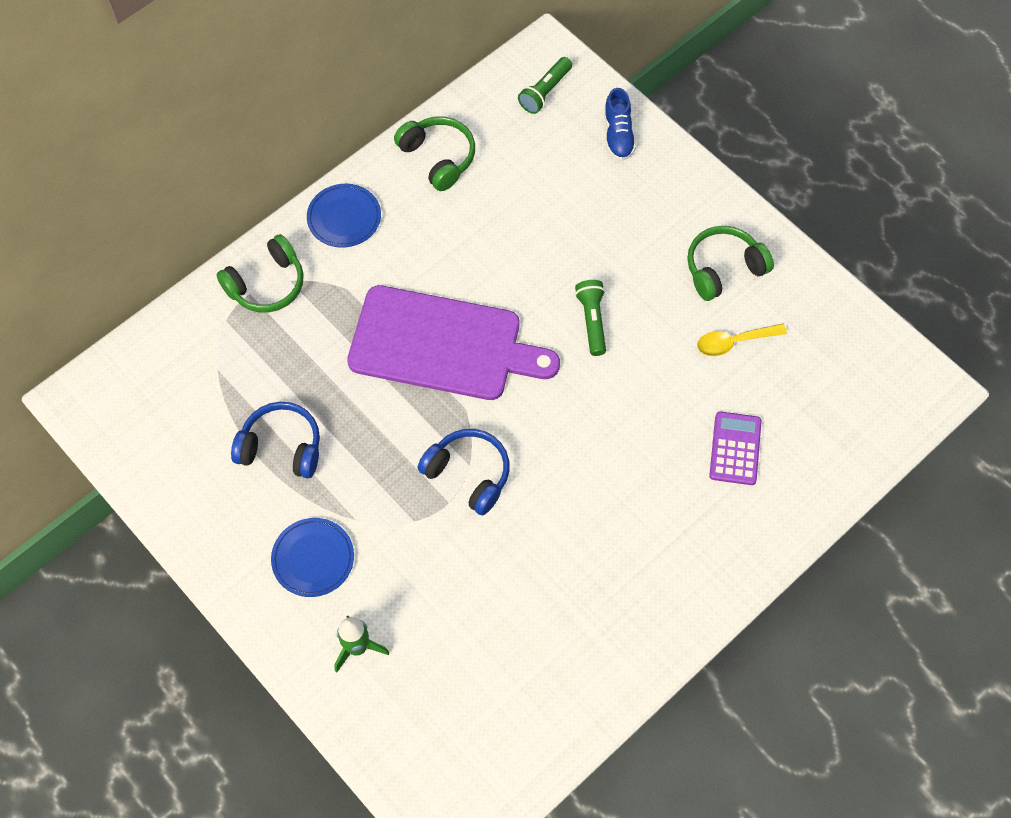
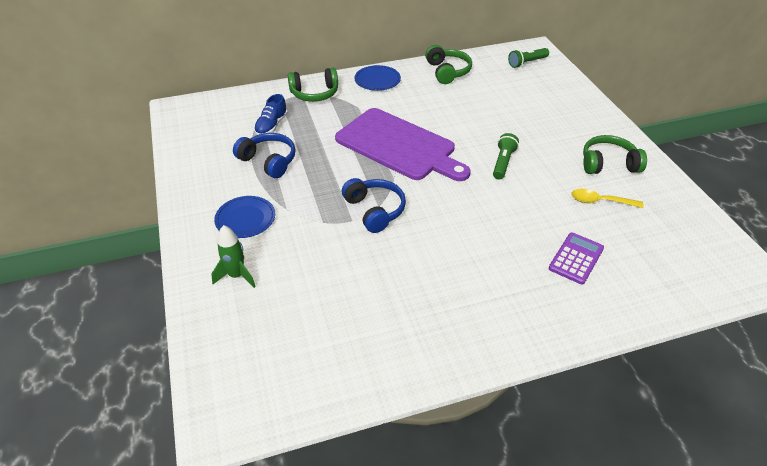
camera: 25 degrees right, 20 degrees down
blue shoe [604,88,636,161] -> blue shoe moved to [254,94,288,135]

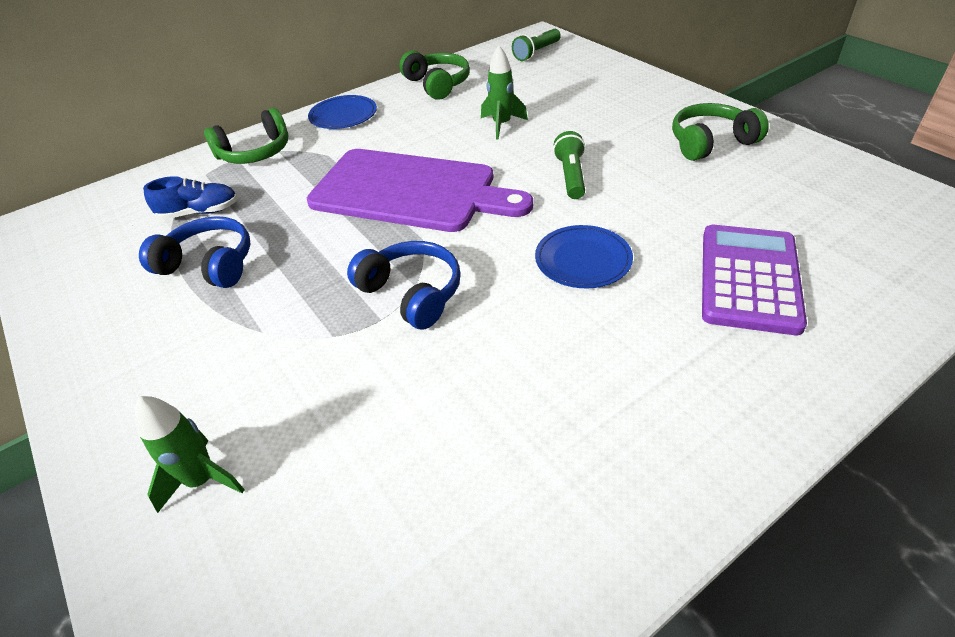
camera: 15 degrees left, 0 degrees up
blue plate [214,196,275,238] -> blue plate moved to [535,225,633,288]
blue shoe [254,94,288,135] -> blue shoe turned 105 degrees counterclockwise [143,176,238,220]
purple calculator [549,233,604,284] -> purple calculator [702,225,807,335], size x1.52
yellow spoon [571,189,644,208] -> none
none -> green rocket [481,45,528,139]

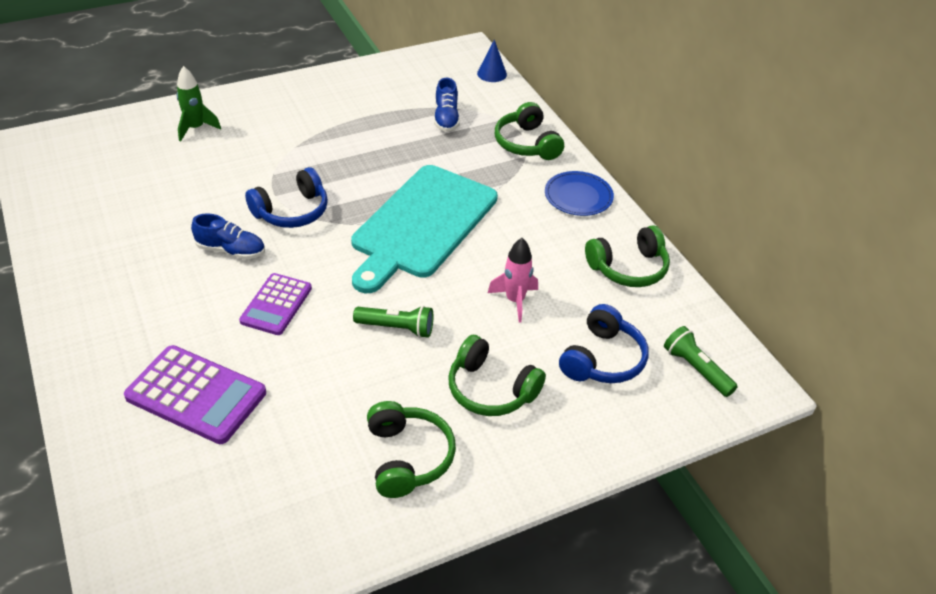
camera: 95 degrees right, 0 degrees up
blue headphones [139,216,251,288] -> blue headphones moved to [559,304,649,383]
purple cutting board [307,149,533,232] -> turquoise cutting board [351,165,498,293]
green rocket [481,45,528,139] -> pink rocket [488,238,538,323]
blue plate [535,225,633,288] -> purple calculator [239,273,312,335]
none -> blue shoe [191,214,265,260]
none -> green headphones [448,335,546,416]
none -> blue cone [477,40,507,82]

